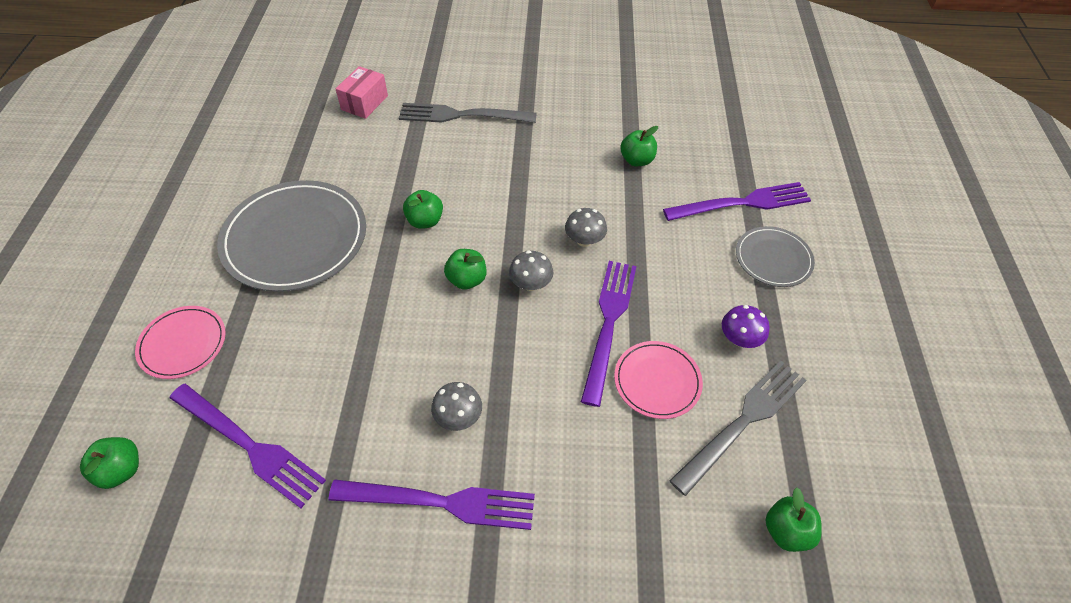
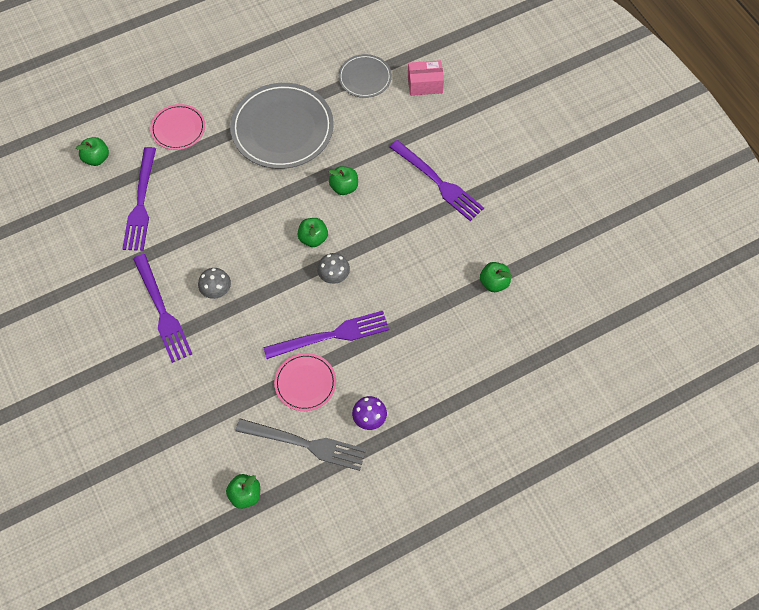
camera: 60 degrees right, 10 degrees up
grey fork [399,103,537,123] -> none
grey mushroom [565,208,607,247] -> none
purple fork [663,182,811,221] -> purple fork moved to [389,140,484,221]
grey plate [736,226,815,287] -> grey plate moved to [338,54,392,98]

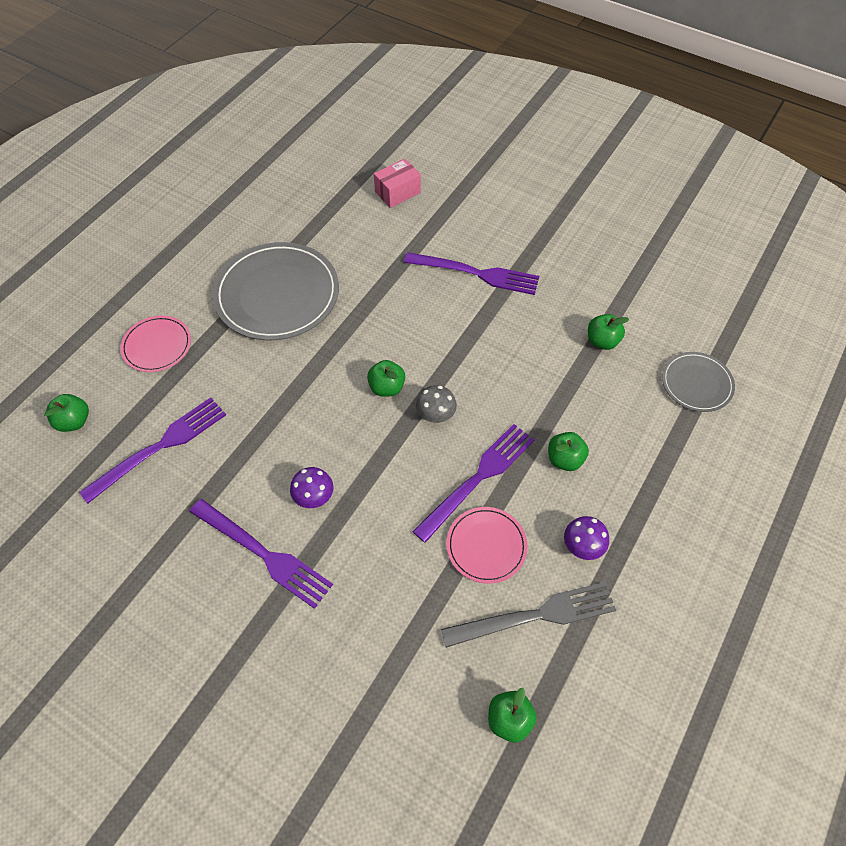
camera: 30 degrees left, 5 degrees down
purple fork [122,147,156,251] -> purple fork turned 105 degrees counterclockwise [79,397,226,503]
grey mushroom [198,268,231,299] -> purple mushroom [290,467,334,508]
green apple [328,166,358,195] -> green apple moved to [548,432,589,471]
grey plate [338,54,392,98] -> grey plate moved to [662,352,735,412]

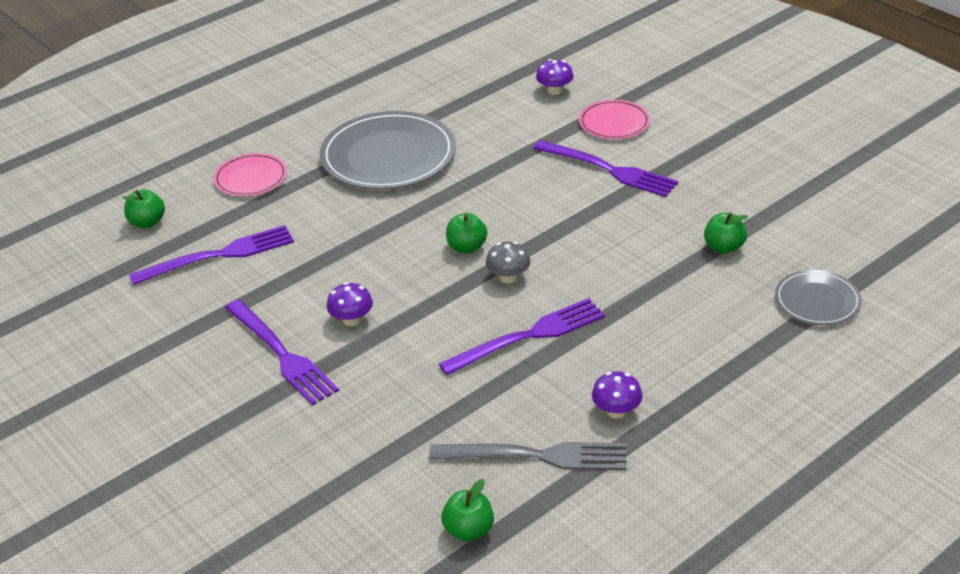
camera: 20 degrees right, 20 degrees down
pink box [374,159,421,208] -> purple mushroom [536,59,574,95]
pink plate [446,507,528,584] -> pink plate moved to [579,100,650,139]
green apple [548,432,589,471] -> none

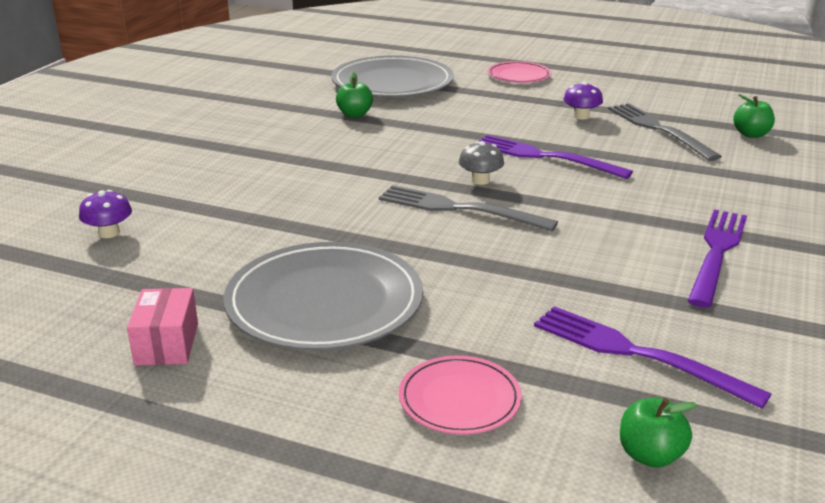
camera: 120 degrees left, 10 degrees down
purple mushroom [327,282,373,326] -> none
green apple [446,213,487,254] -> grey fork [379,185,558,231]
purple fork [533,140,678,197] -> none
pink plate [579,100,650,139] -> pink plate moved to [487,61,551,83]
grey plate [775,270,862,325] -> grey plate [331,55,454,97], size x1.88
none -> pink box [127,288,198,366]

